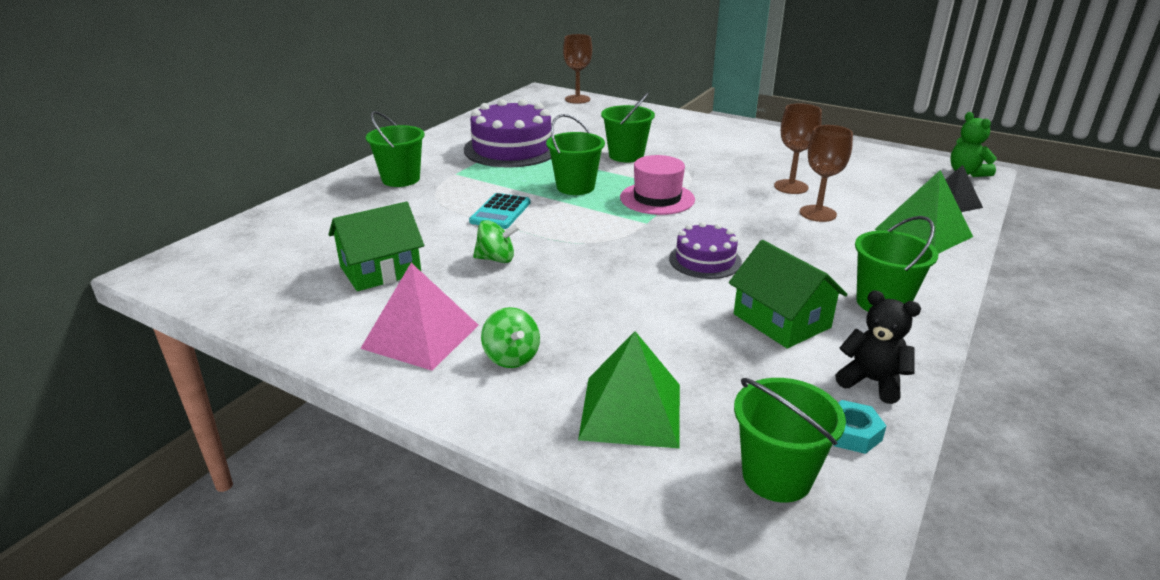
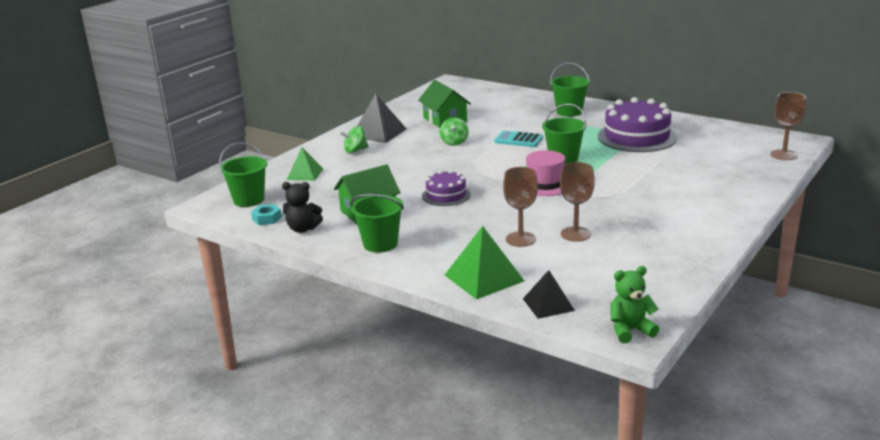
camera: 95 degrees right, 5 degrees down
pink pyramid [360,263,478,371] -> black pyramid [357,94,407,143]
green pyramid [578,331,680,448] -> green pyramid [287,147,323,181], size x0.65
green bucket [601,93,655,162] -> none
black teddy bear [835,290,921,404] -> black teddy bear turned 60 degrees clockwise [282,182,323,233]

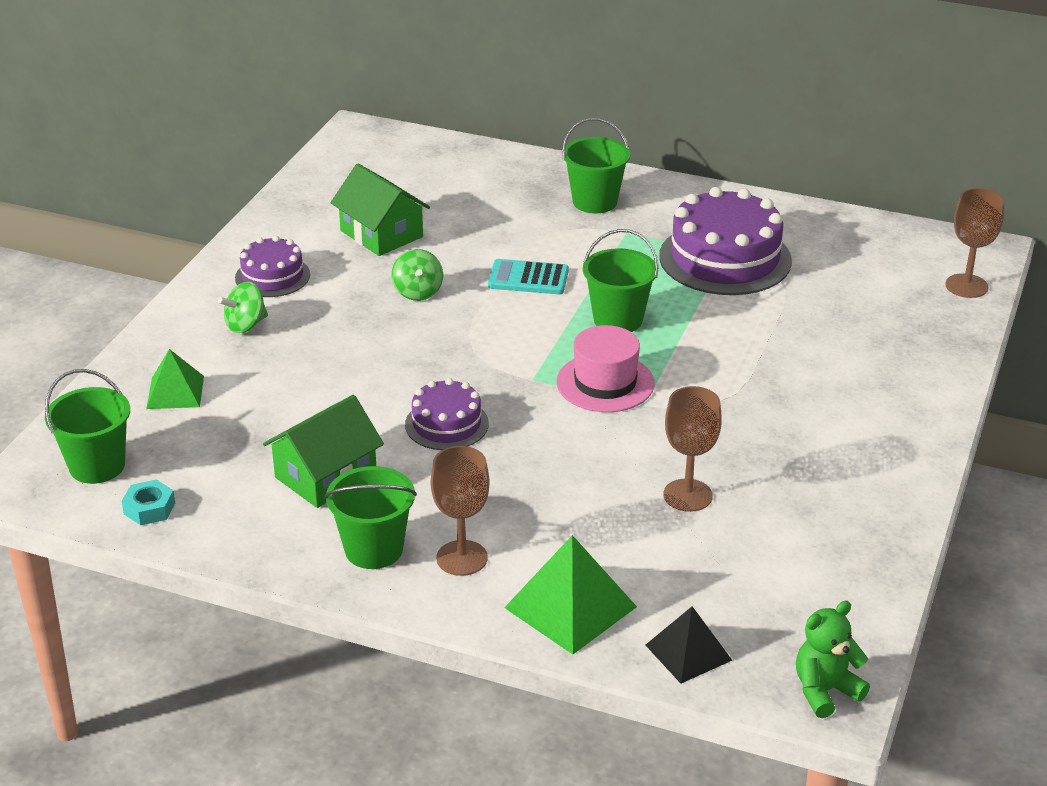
camera: 15 degrees left, 10 degrees up
black teddy bear [282,182,323,233] -> none
black pyramid [357,94,407,143] -> purple cake [235,236,310,297]
brown goblet [503,167,538,247] -> brown goblet moved to [431,446,490,576]

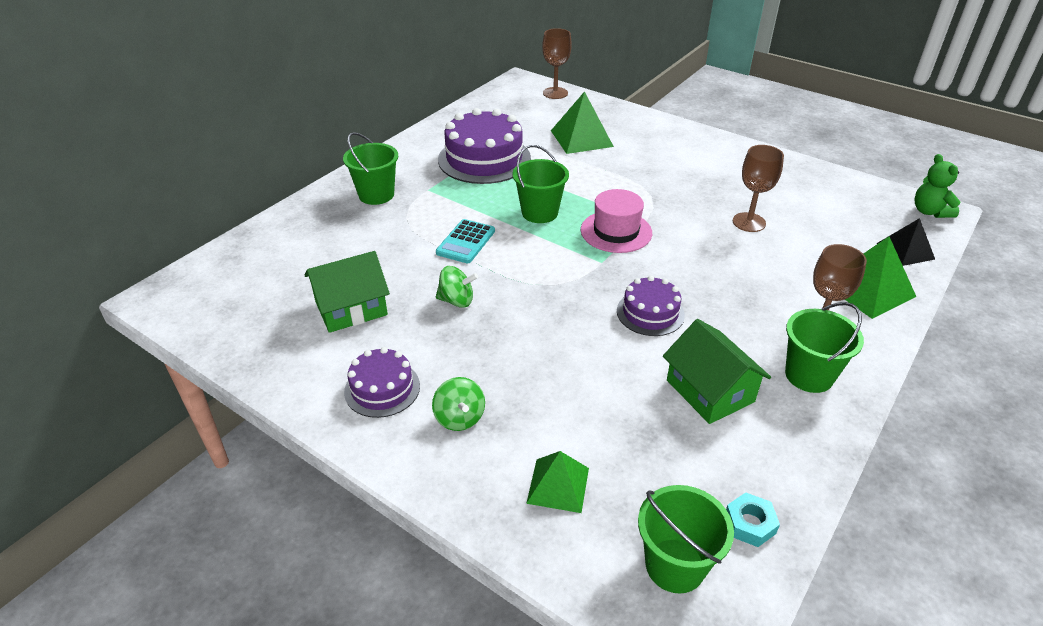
camera: 75 degrees left, 5 degrees up
none -> green pyramid [551,91,614,154]

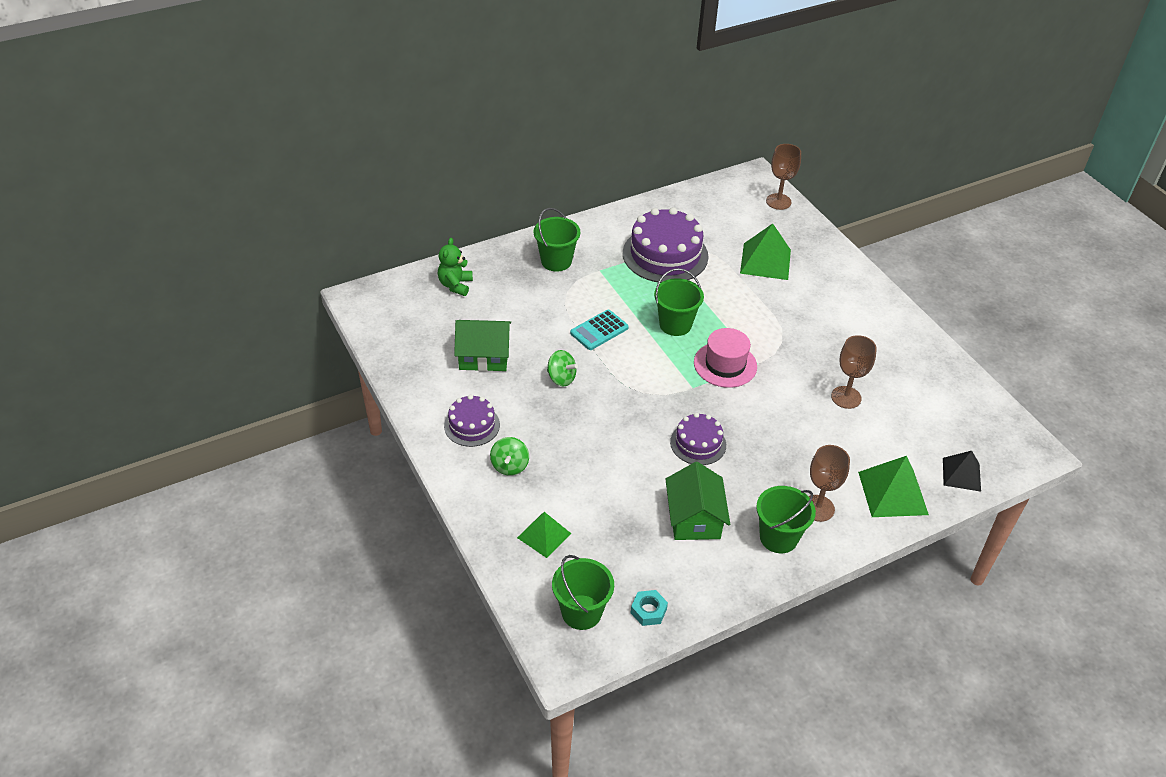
camera: 25 degrees right, 5 degrees up
green teddy bear [914,154,961,218] -> green teddy bear moved to [438,238,473,296]

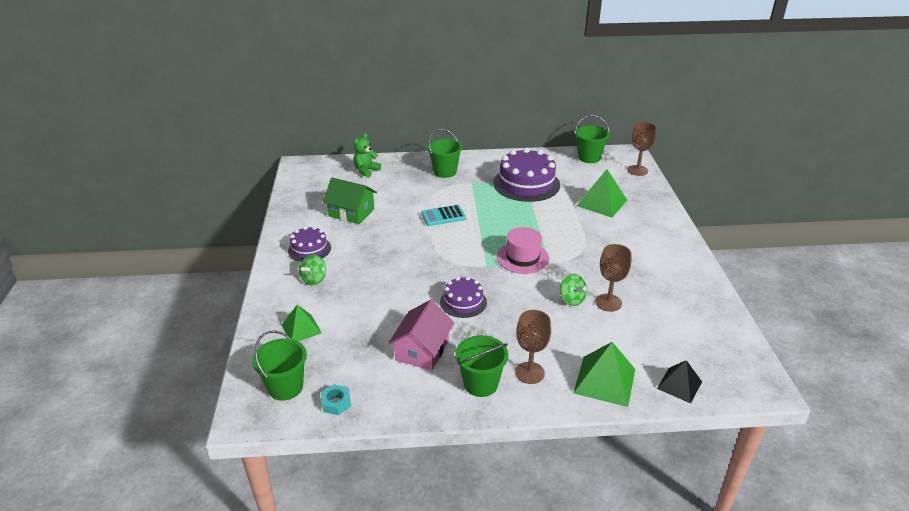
camera: 25 degrees right, 10 degrees down
green spinning top [547,350,578,387] -> green spinning top moved to [560,274,587,306]
green bucket [654,268,704,336] -> green bucket moved to [575,115,610,163]
green house [665,462,730,540] -> pink house [388,300,454,371]

